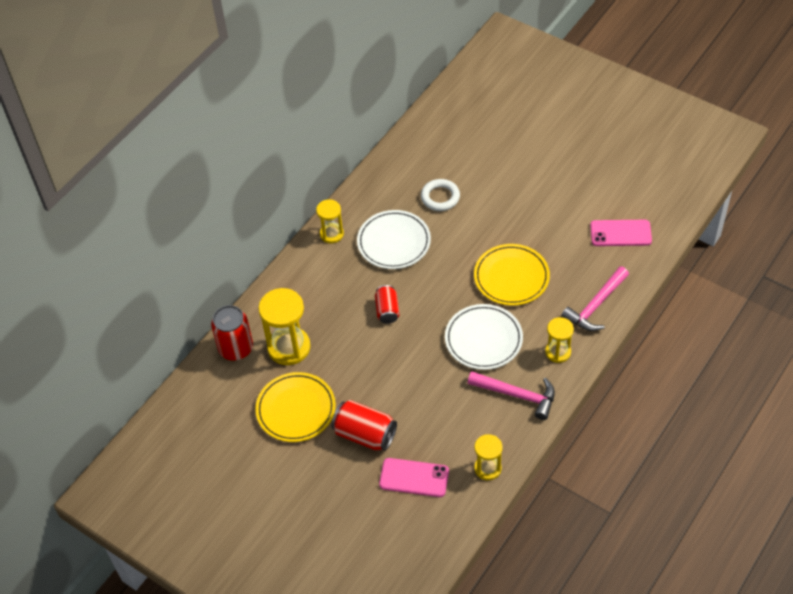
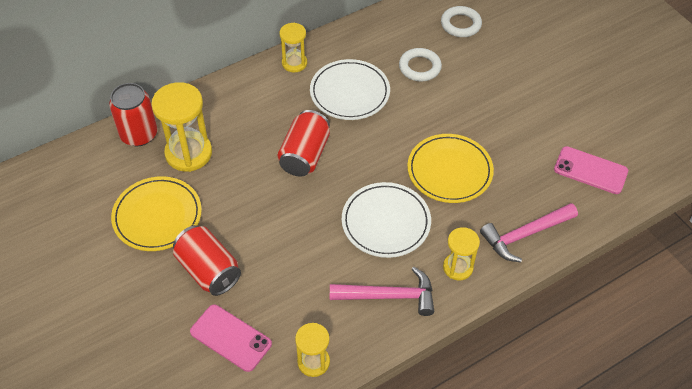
camera: 20 degrees right, 0 degrees up
red can [375,285,400,324] -> red can [278,110,330,177], size x1.58
pink hammer [468,371,555,420] -> pink hammer turned 45 degrees counterclockwise [330,267,434,316]
none -> white ring [441,6,482,37]

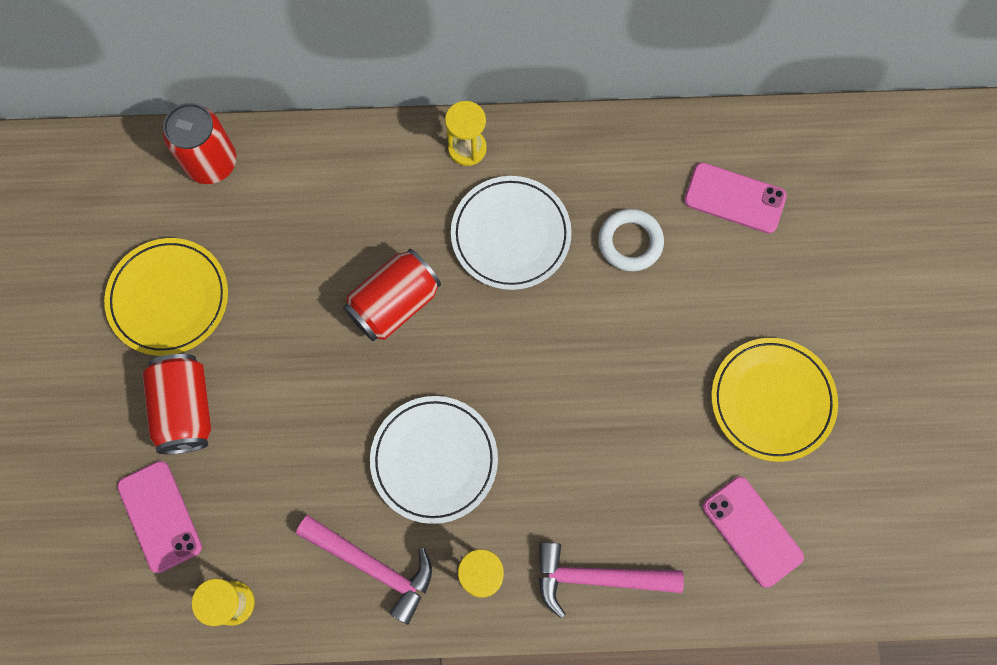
camera: 30 degrees right, 20 degrees up
yellow hourglass [151,82,212,172] -> none
yellow plate [407,134,494,203] -> yellow plate moved to [711,338,838,462]
white ring [441,6,482,37] -> pink phone [684,162,787,234]

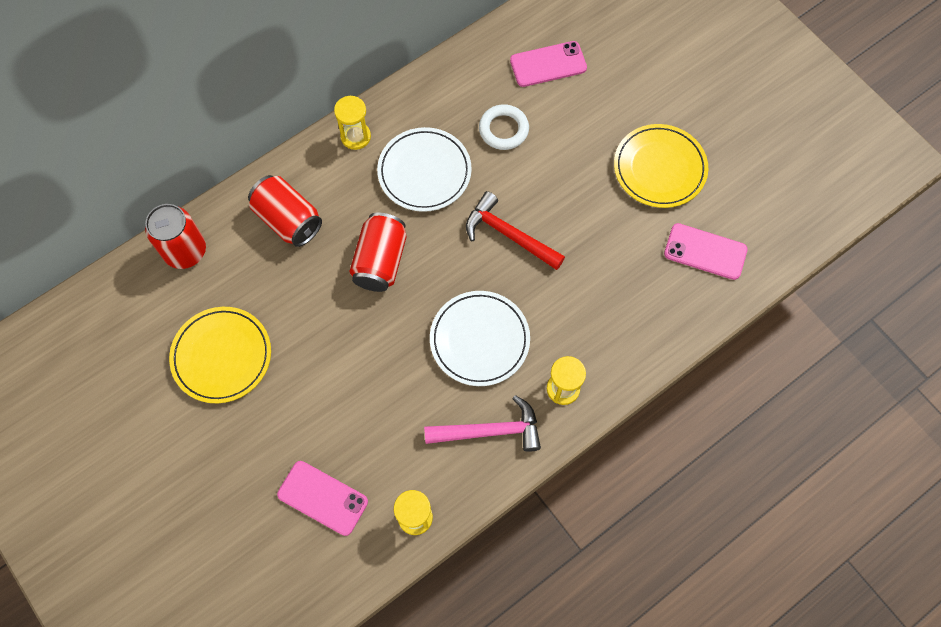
camera: 35 degrees left, 5 degrees down
red can [142,354,212,454] -> red can moved to [248,175,322,247]
pink hammer [539,542,684,618] -> none
none -> red hammer [466,191,565,270]

